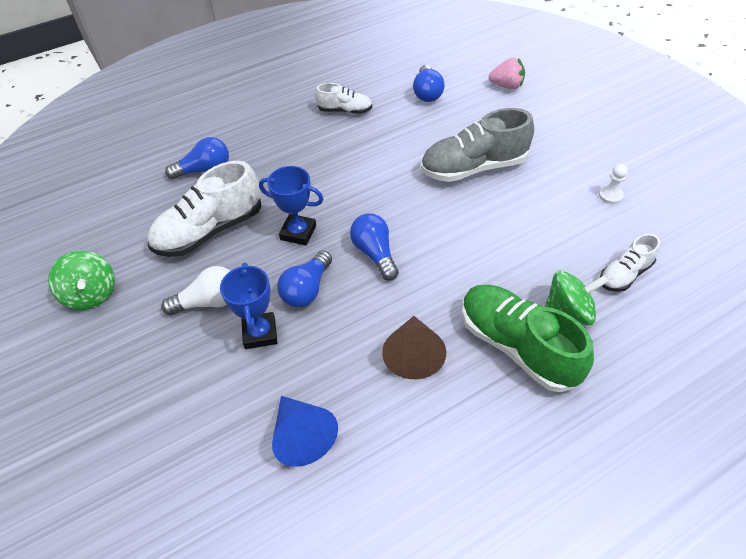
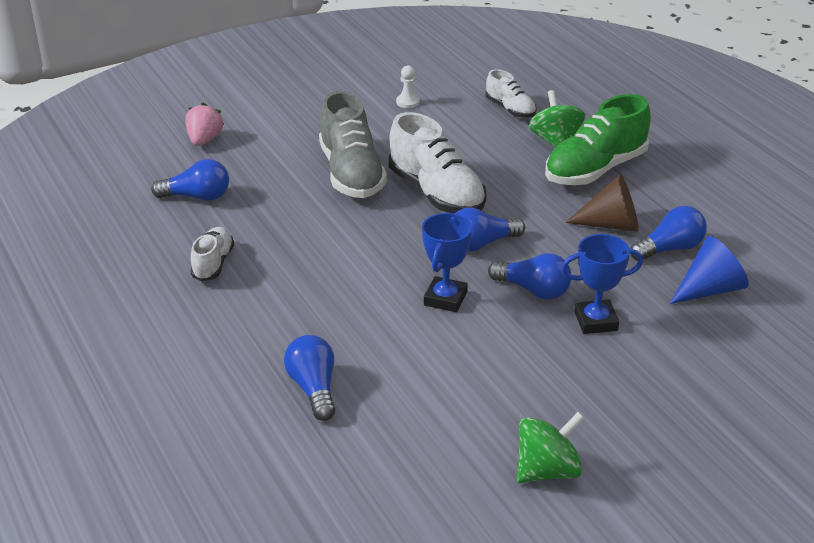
camera: 90 degrees left, 15 degrees down
white shoe [147,161,262,257] -> white shoe moved to [389,112,487,214]
white light bulb [161,266,230,315] -> none
none -> blue light bulb [631,206,707,261]

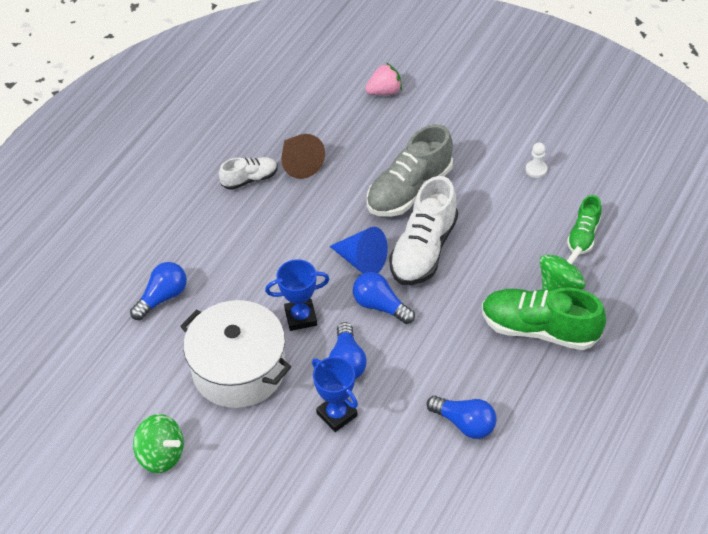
camera: 60 degrees right, 15 degrees up
blue light bulb [151,159,229,201] -> none
white shoe [485,69,536,118] -> green shoe [567,195,602,254]
brown cone [565,174,639,232] -> brown cone moved to [281,134,325,179]
blue cone [670,236,749,304] -> blue cone moved to [329,227,388,274]
none -> white pot [180,300,291,408]

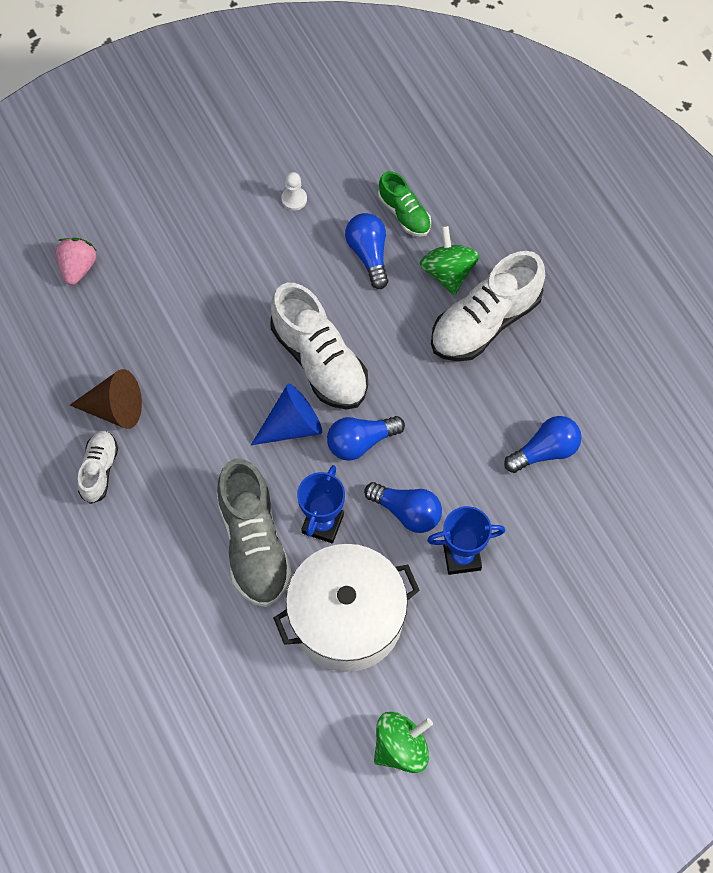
camera: 60 degrees left, 15 degrees up
blue light bulb [130,262,187,320] -> blue light bulb moved to [345,213,388,289]
grey shoe [367,124,453,217] -> grey shoe moved to [217,458,292,607]
green shoe [482,288,606,350] -> white shoe [431,251,545,362]

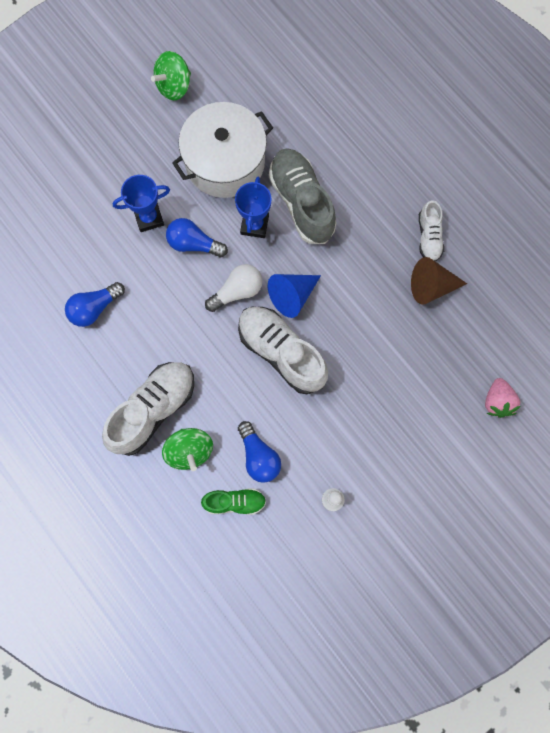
camera: 170 degrees right, 10 degrees up
blue light bulb [327,416,405,461] -> white light bulb [205,264,262,312]
green shoe [378,171,431,237] -> green shoe turned 135 degrees clockwise [201,488,266,515]

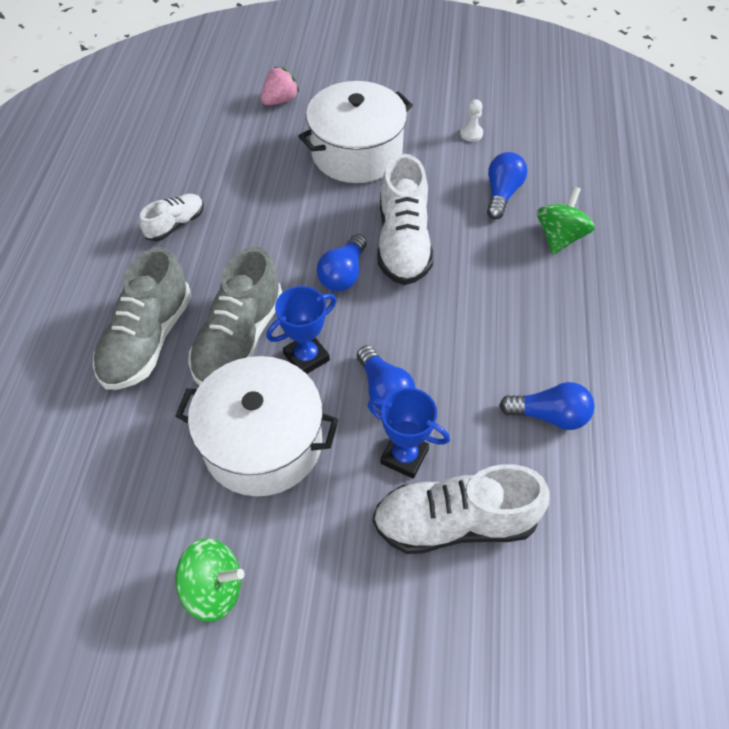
camera: 135 degrees left, 20 degrees down
white shoe [102,362,194,456] -> white shoe moved to [373,464,549,554]
green shoe [201,488,266,515] -> none
white light bulb [205,264,262,312] -> none
blue cone [268,274,321,318] -> blue light bulb [317,234,367,291]
brown cone [411,257,467,305] -> none
none -> grey shoe [93,247,191,390]
none -> white pot [298,81,413,183]

